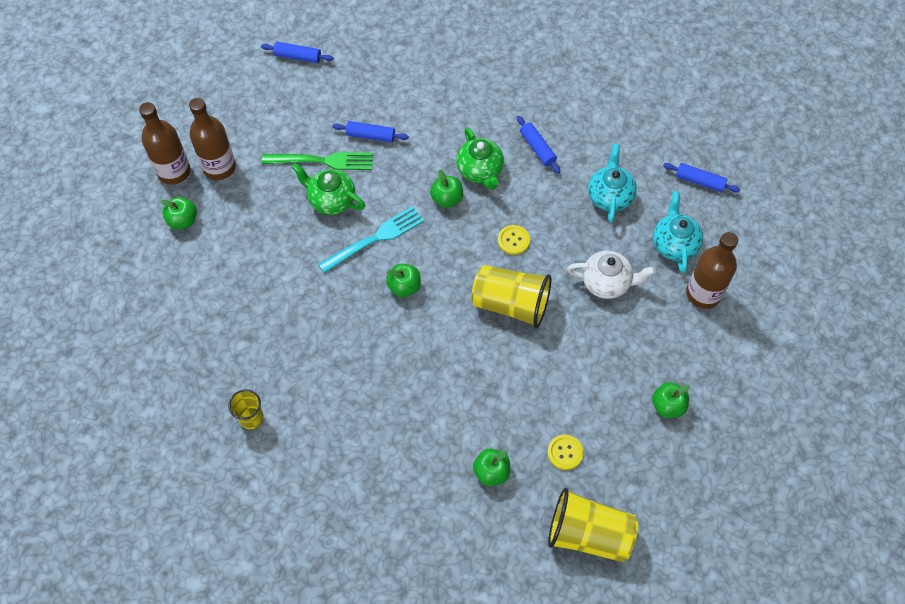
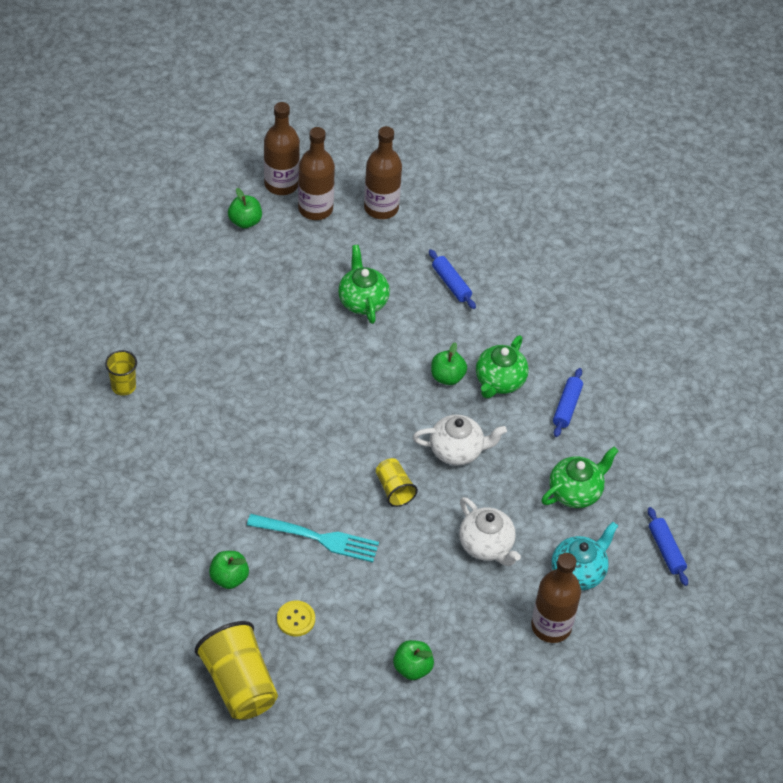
camera: 45 degrees right, 10 degrees down
blue rolling pin [261,42,333,63] -> none
green fork [262,152,373,170] -> none
turquoise fork [318,206,424,273] -> turquoise fork moved to [247,514,379,562]
green apple [386,264,421,297] -> none
yellow cup [471,265,551,328] -> yellow cup [376,458,418,507], size x0.55
yellow button [498,225,530,255] -> white teapot [413,415,507,466]
turquoise teapot [588,144,637,223] -> green teapot [541,447,618,508]
none -> brown bottle [364,126,402,219]

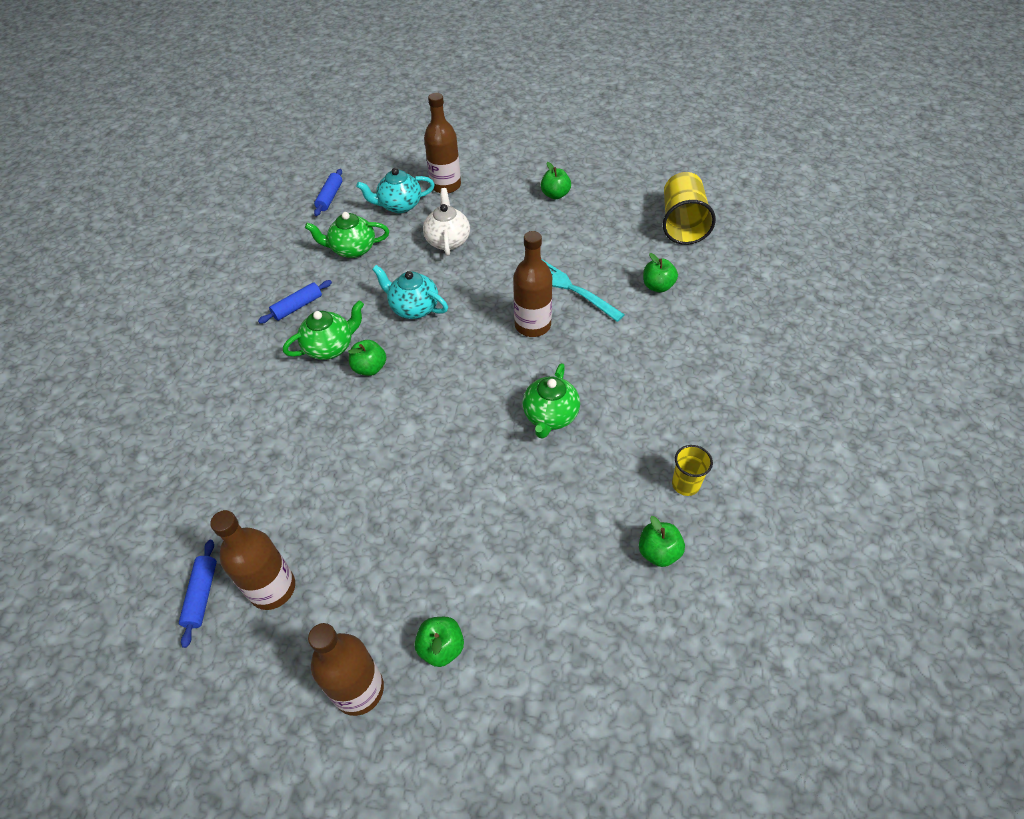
camera: 145 degrees left, 0 degrees up
yellow button [277,601,315,636] -> none
brown bottle [298,127,335,220] -> brown bottle moved to [513,231,552,337]
green teapot [338,245,390,324] -> green teapot moved to [522,363,580,439]
yellow cup [376,458,418,507] -> none
white teapot [413,415,507,466] -> turquoise teapot [372,265,448,319]
blue rolling pin [429,249,476,309] -> blue rolling pin moved to [179,540,217,648]
none -> green apple [639,516,685,567]

